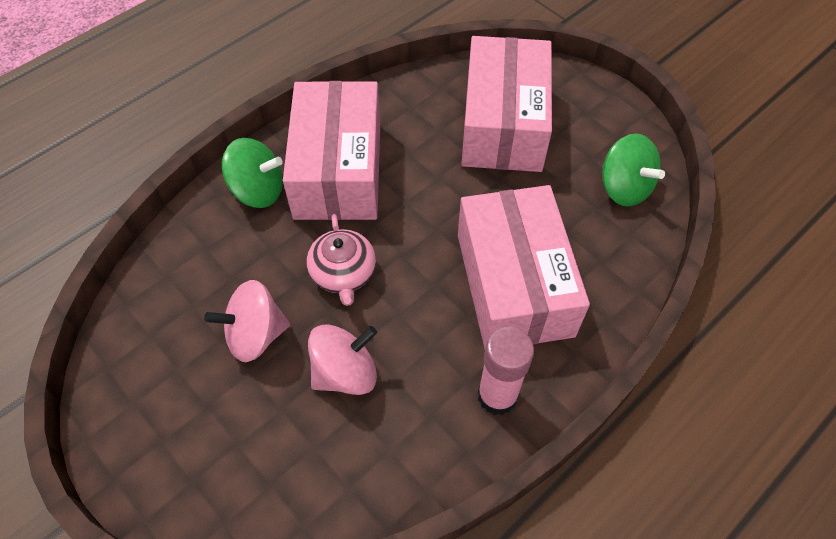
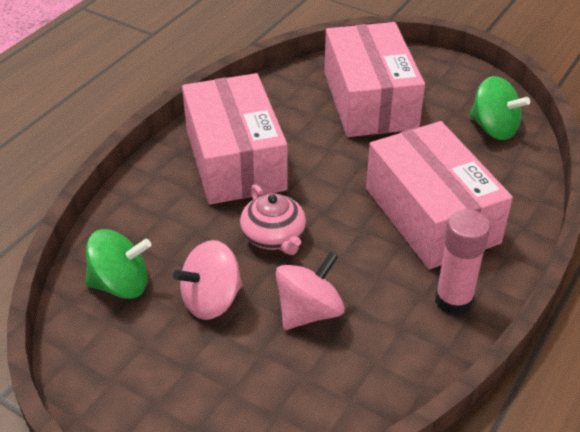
camera: 15 degrees left, 15 degrees down
green spinning top [222,138,283,208] -> green spinning top moved to [85,229,151,299]

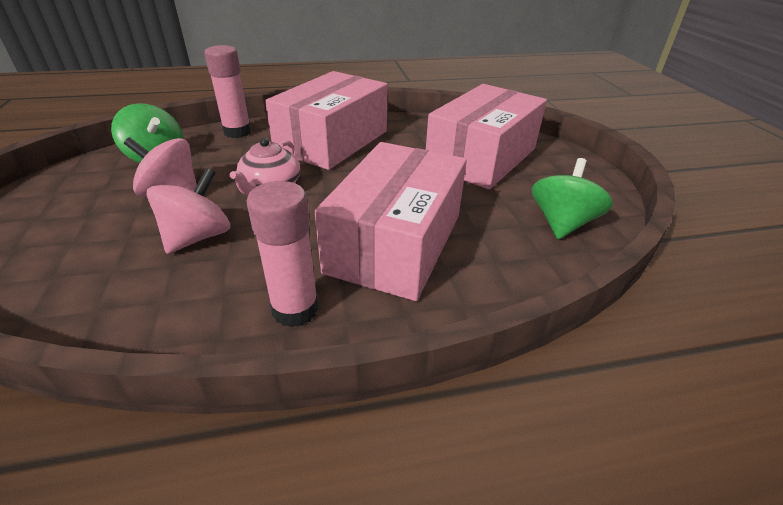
camera: 45 degrees right, 5 degrees down
pink spinning top [276,251,345,330] -> pink spinning top turned 60 degrees counterclockwise [147,168,230,254]
green spinning top [469,76,530,140] -> green spinning top turned 150 degrees counterclockwise [532,158,613,239]
none -> pink glue stick [204,45,252,138]

